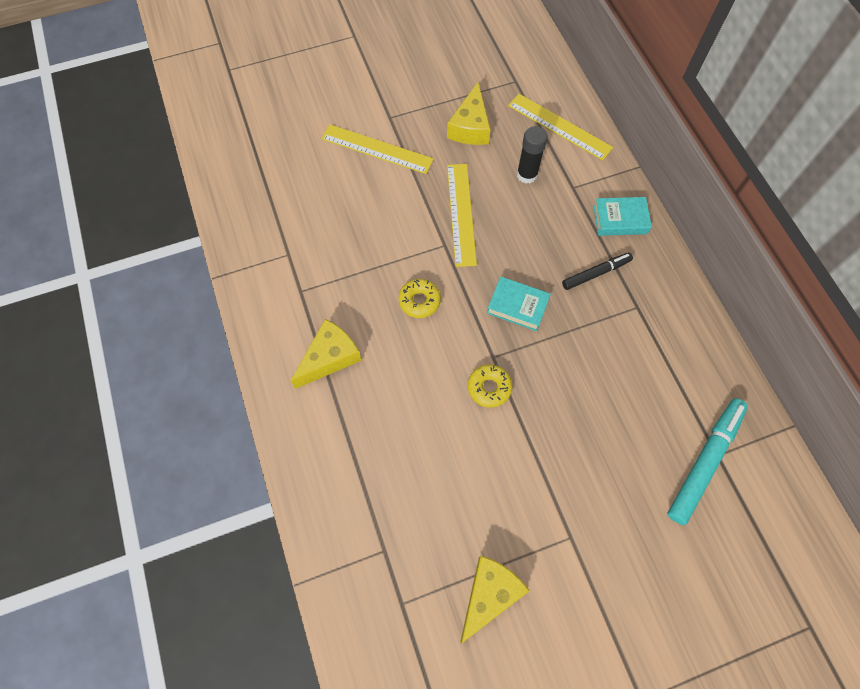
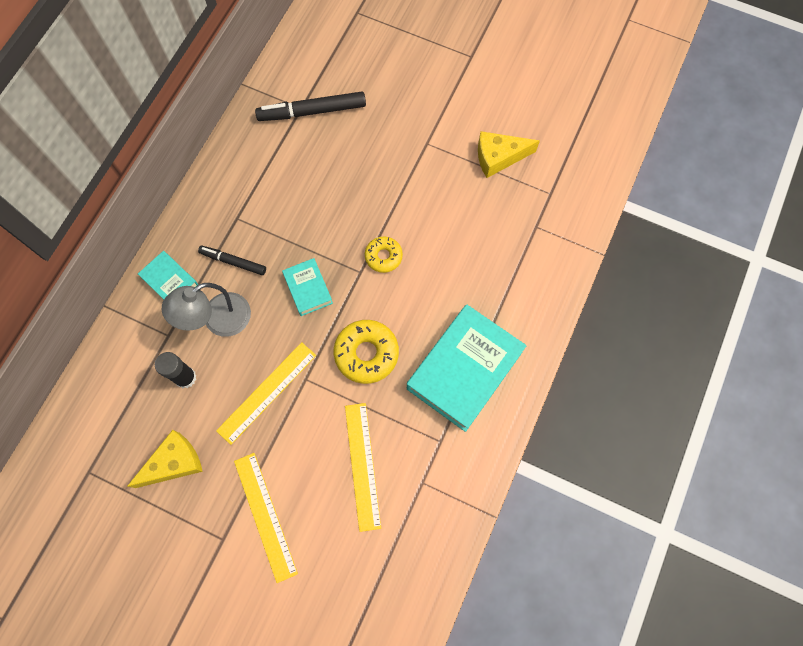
camera: 135 degrees left, 5 degrees up
yellow cheese [290,319,362,389] -> turquoise book [407,305,527,432]
yellow donut [398,279,441,318] -> yellow donut [334,320,399,384], size x1.64
yellow ruler [508,94,613,160] -> yellow ruler moved to [345,403,381,532]
turquoise marker [667,398,748,525] -> black marker [255,92,366,121]
none -> grey lamp [162,283,251,337]

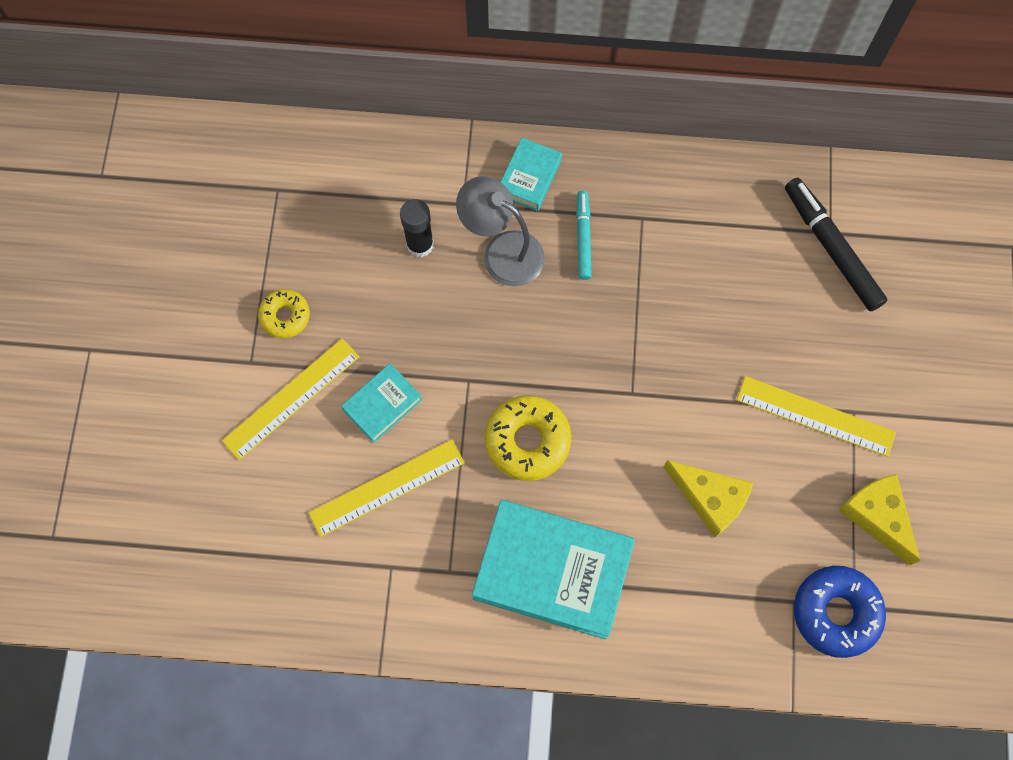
camera: 70 degrees right, 0 degrees up
yellow cheese [127,430,203,488] -> yellow cheese moved to [664,460,753,537]
black marker [198,246,266,275] -> turquoise marker [576,191,592,280]
yellow ruler [216,342,316,445] -> yellow ruler moved to [737,376,896,457]
turquoise book [282,258,333,316] -> turquoise book moved to [341,363,422,443]
yellow donut [365,237,403,273] -> yellow donut moved to [258,289,310,338]
none -> blue donut [794,566,886,658]

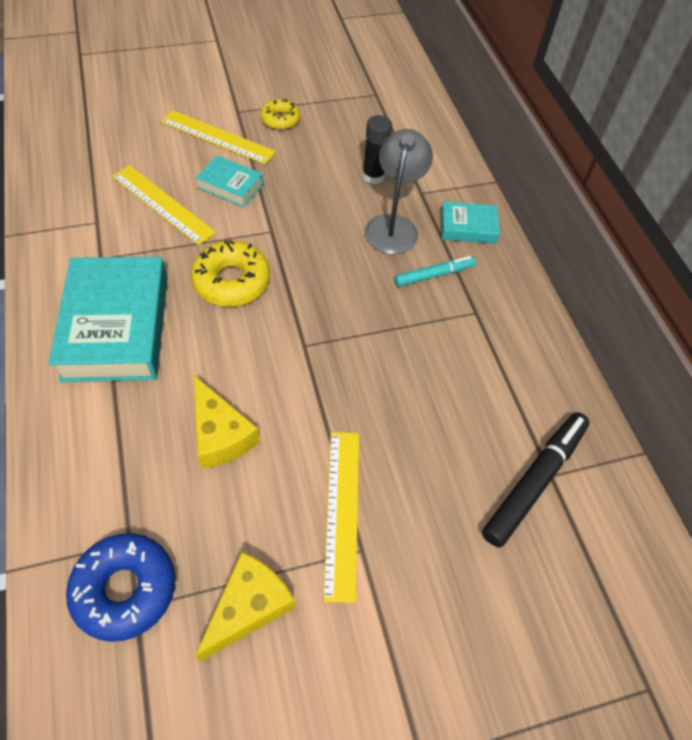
camera: 65 degrees right, 15 degrees down
yellow cheese [664,460,753,537] -> yellow cheese turned 45 degrees counterclockwise [194,375,260,469]

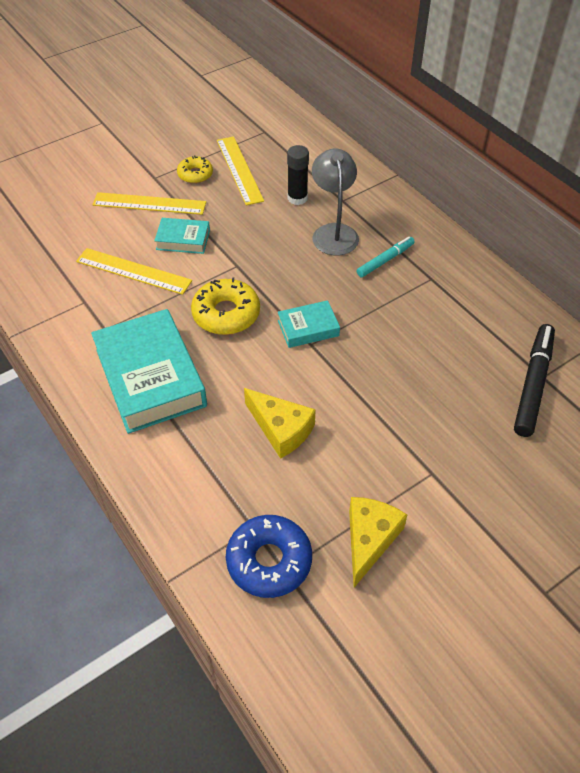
camera: 15 degrees left, 5 degrees down
yellow ruler [323,432,359,603] -> yellow ruler moved to [217,136,264,205]
turquoise book [441,201,500,244] -> turquoise book moved to [278,300,340,348]

